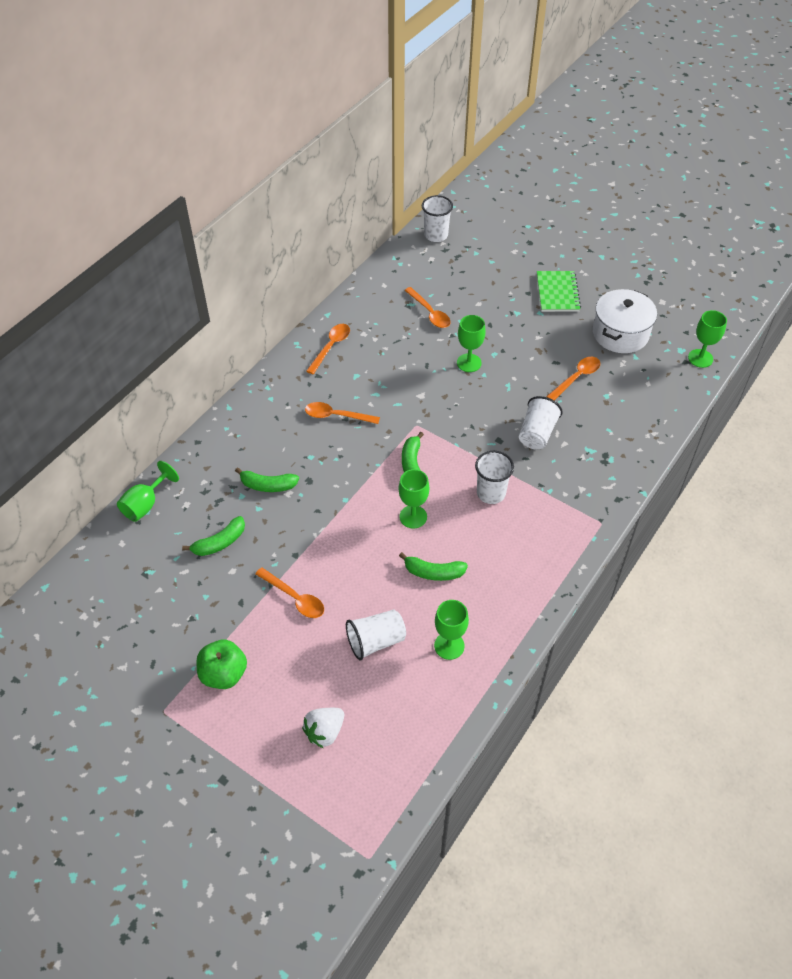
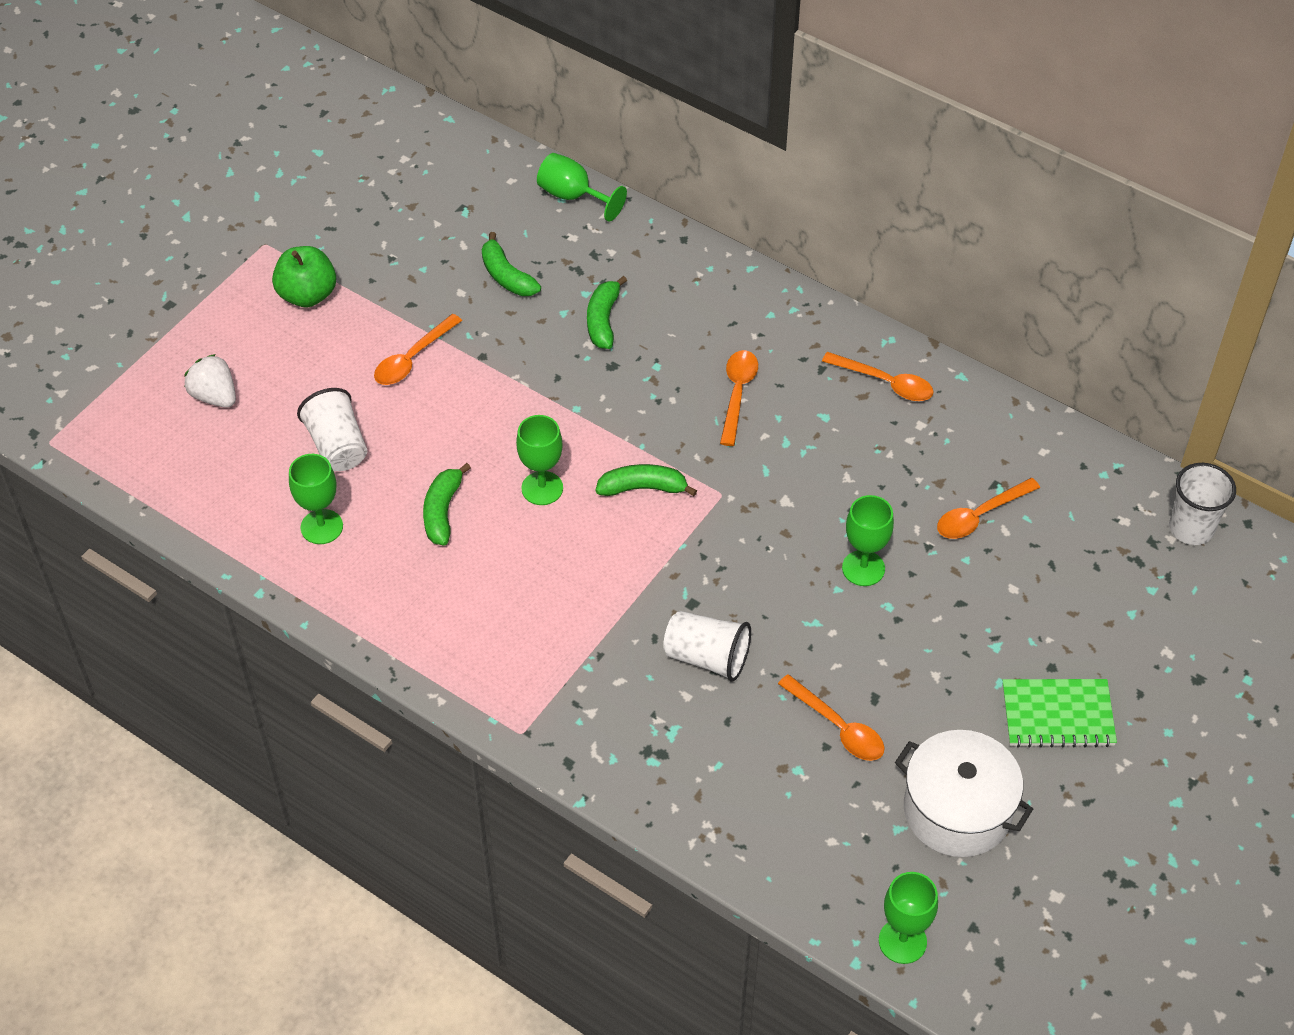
camera: 90 degrees right, 0 degrees up
white cup [475,451,514,504] -> none

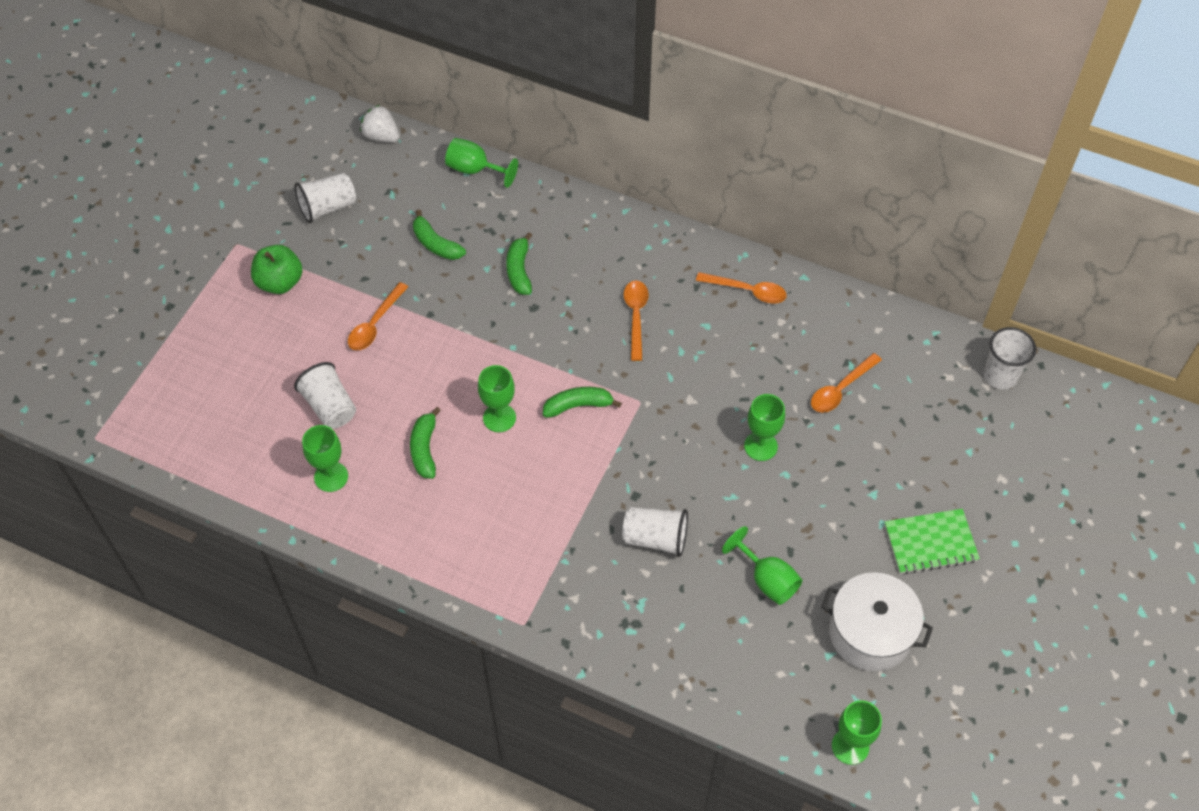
camera: 10 degrees left, 5 degrees up
white strawberry [184,354,236,408] -> white strawberry moved to [360,105,400,143]
orange spoon [778,674,885,761] -> green goblet [722,526,803,605]
none -> white cup [294,173,356,223]

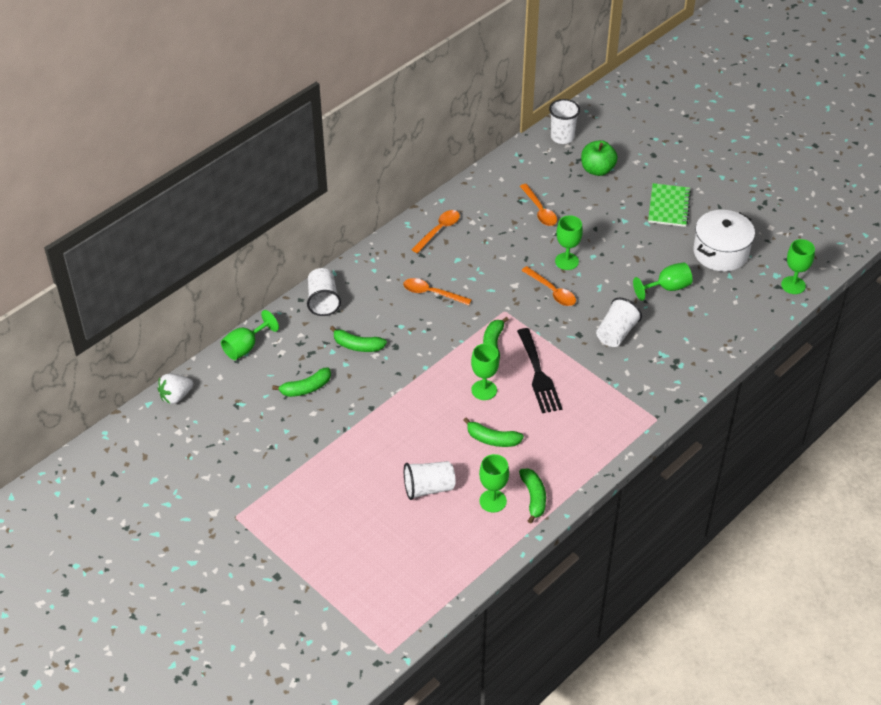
camera: 70 degrees left, 10 degrees down
green apple [251,245,302,294] -> green apple moved to [581,140,618,176]
white cup [294,173,356,223] -> white cup moved to [307,268,341,316]
orange spoon [348,282,408,351] -> orange spoon moved to [521,266,576,306]
none -> black fork [517,328,562,413]
none -> green banana [519,468,546,524]

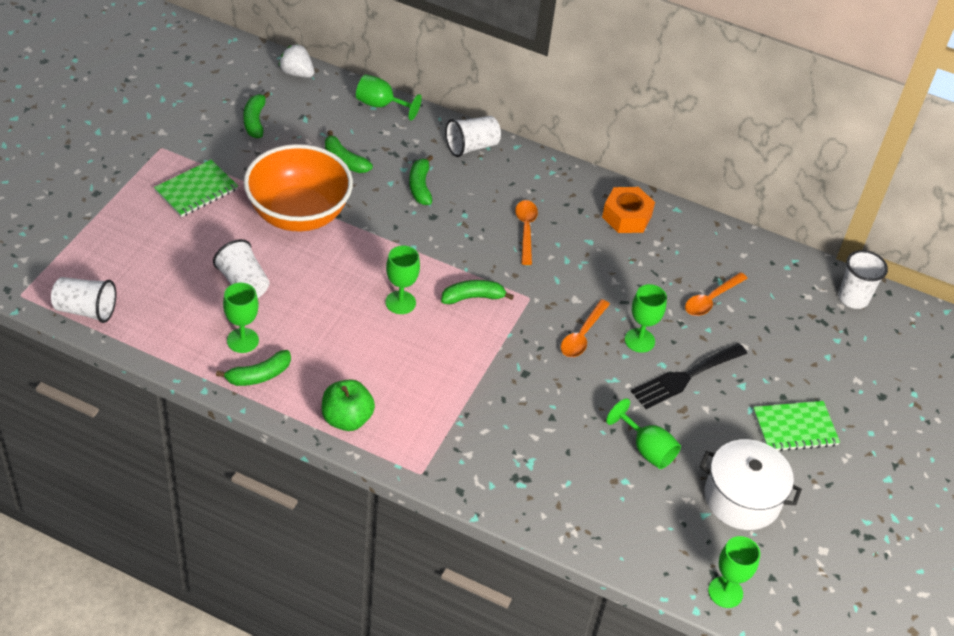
camera: 65 degrees right, 0 degrees up
orange spoon [411,210,460,253] -> orange nut [602,187,655,233]
green banana [463,417,524,447] -> green banana moved to [243,91,271,138]
black fork [517,328,562,413] -> black fork moved to [631,343,747,409]
green apple [581,140,618,176] -> green apple moved to [322,379,375,431]
white cup [596,298,642,347] -> white cup moved to [51,277,116,323]
none -> green notebook [154,160,238,217]
none -> orange bowl [244,144,353,231]

